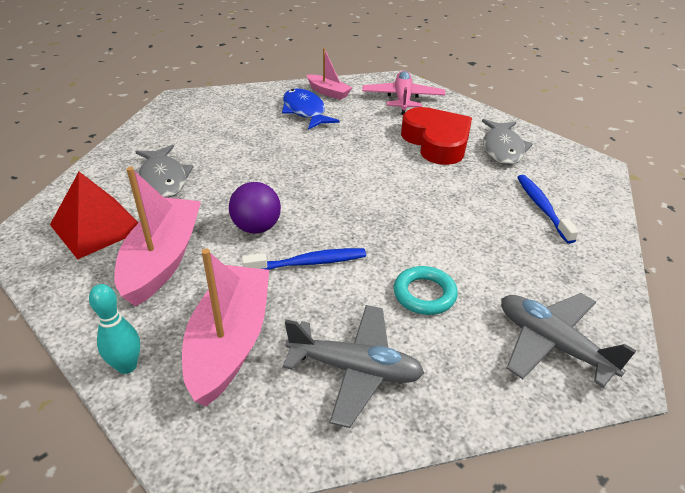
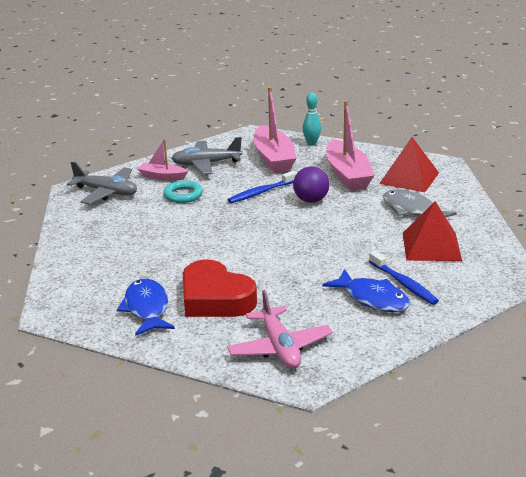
camera: 160 degrees right, 10 degrees down
pink boat [307,48,353,100] -> pink boat moved to [138,139,188,181]
grey fish [482,119,533,165] -> blue fish [117,279,175,336]
blue toothbrush [517,175,579,244] -> blue toothbrush moved to [369,251,439,305]
none -> red pyramid [403,201,462,261]

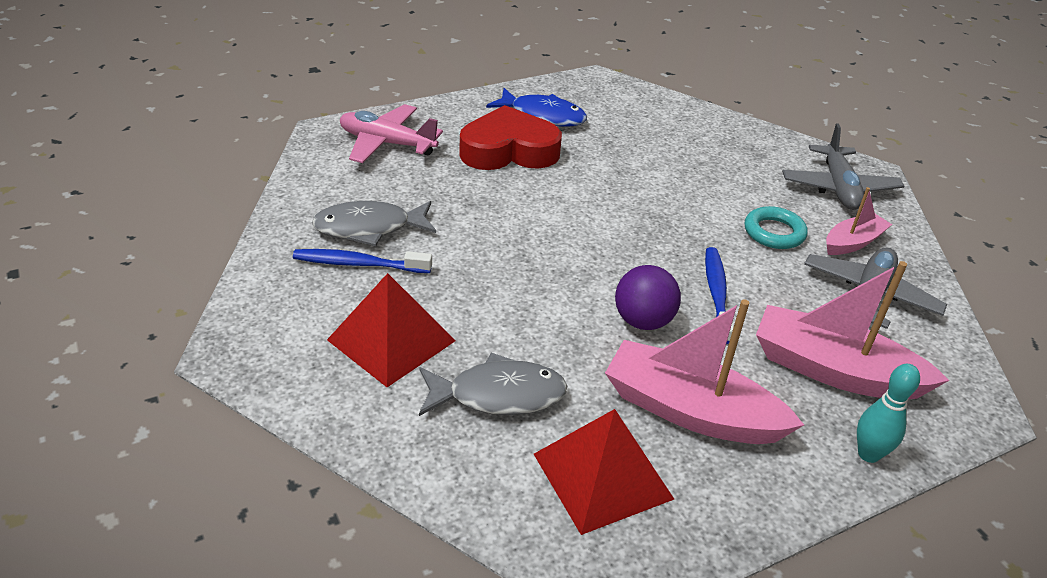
camera: 125 degrees right, 10 degrees up
grey plane [67,161,137,204] -> grey plane turned 60 degrees counterclockwise [782,123,904,210]
blue fish [322,269,410,312] -> grey fish [312,201,436,246]

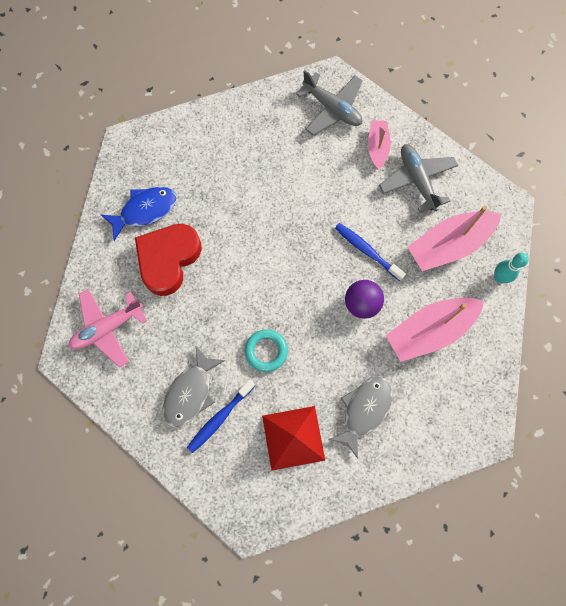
camera: 50 degrees left, 35 degrees up
red pyramid [534,409,674,535] -> none
turquoise ring [745,206,808,249] -> turquoise ring moved to [245,329,288,372]

